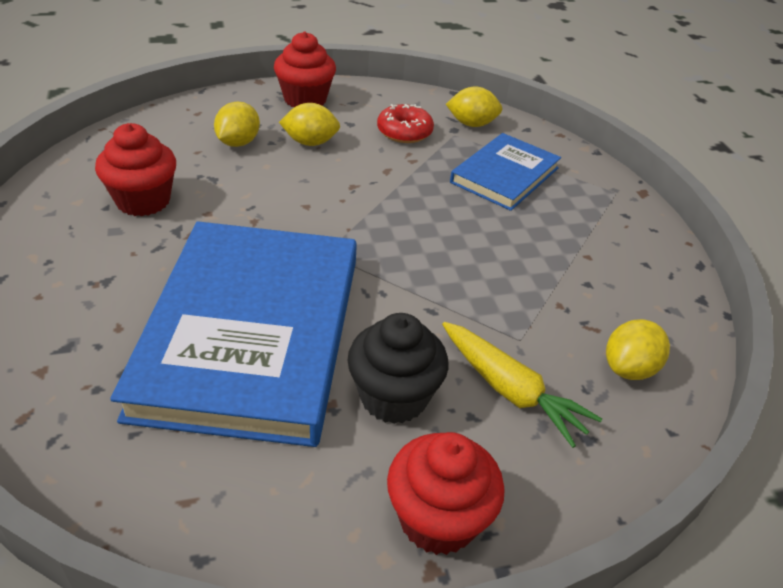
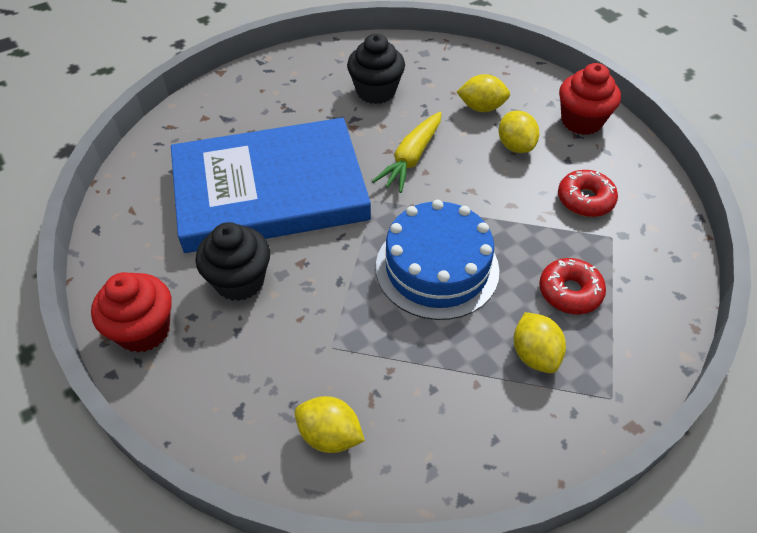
camera: 75 degrees right, 10 degrees up
red cupcake [95,123,176,216] -> black cupcake [347,34,405,104]
yellow carrot [442,322,602,448] -> yellow carrot moved to [372,112,442,193]
yellow lemon [446,87,503,127] -> yellow lemon moved to [514,312,566,373]
blue book [450,133,561,211] -> red donut [539,258,606,314]
none -> blue cake [376,200,499,320]

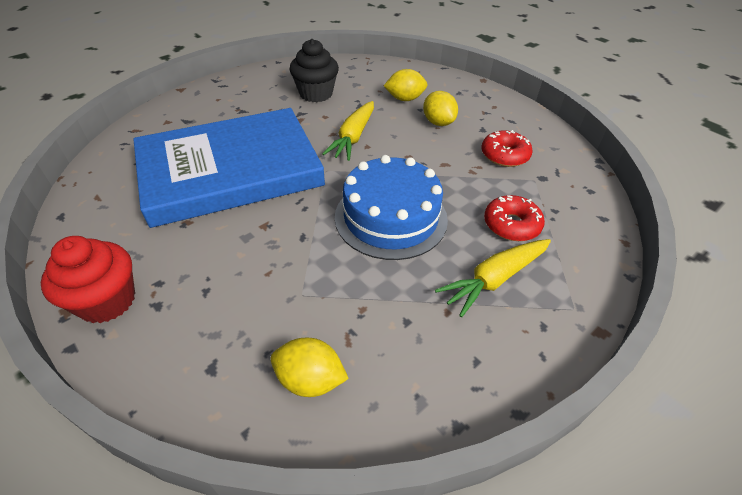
camera: 10 degrees left, 5 degrees down
black cupcake [195,222,270,301] -> none
yellow lemon [514,312,566,373] -> yellow carrot [435,239,551,317]
red cupcake [559,63,621,135] -> none

